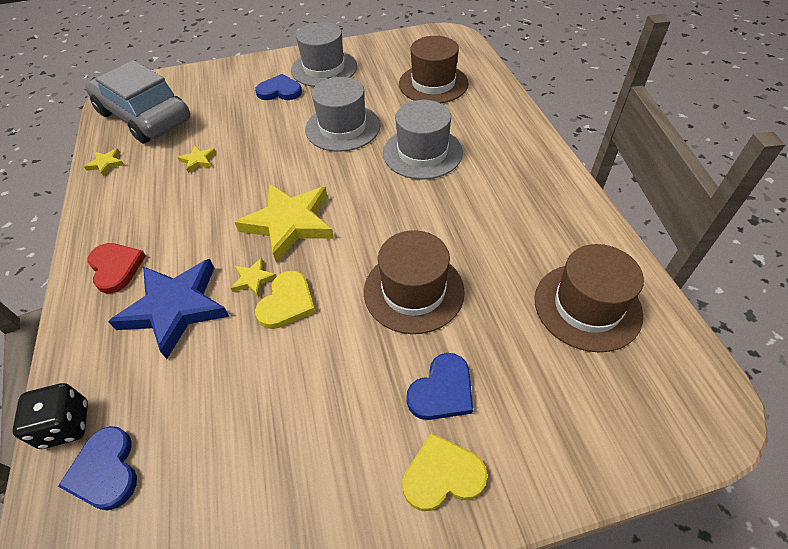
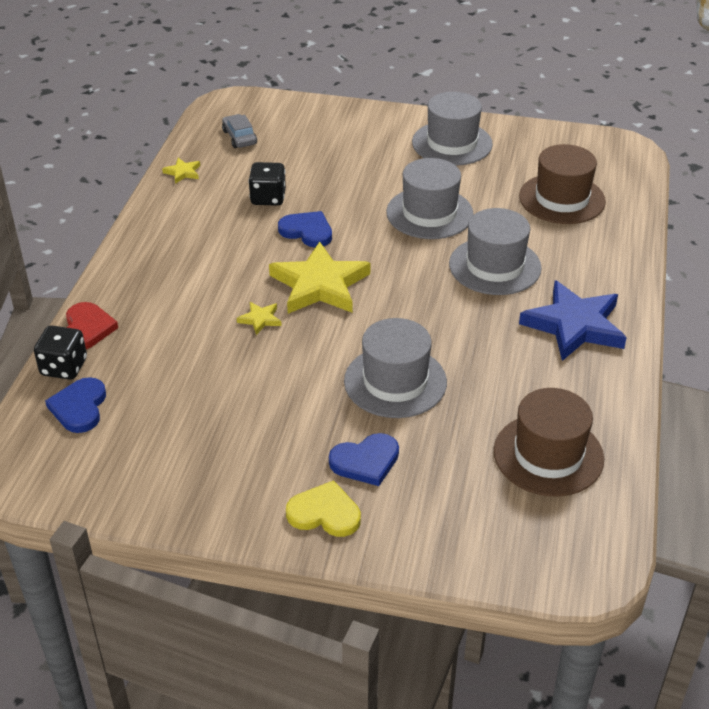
camera: 25 degrees right, 10 degrees down
grey car [85,60,190,144] -> grey car [222,114,257,148], size x0.40
red heart [87,243,146,293] -> red heart moved to [66,302,118,349]
blue star [108,259,230,359] -> blue star moved to [519,280,627,361]
yellow star [178,146,216,173] -> black dice [248,162,286,206]
blue heart [255,74,302,100] -> blue heart moved to [278,211,332,247]
yellow heart [255,271,315,329] -> none
brown hat [364,230,465,334] -> grey hat [344,318,447,418]

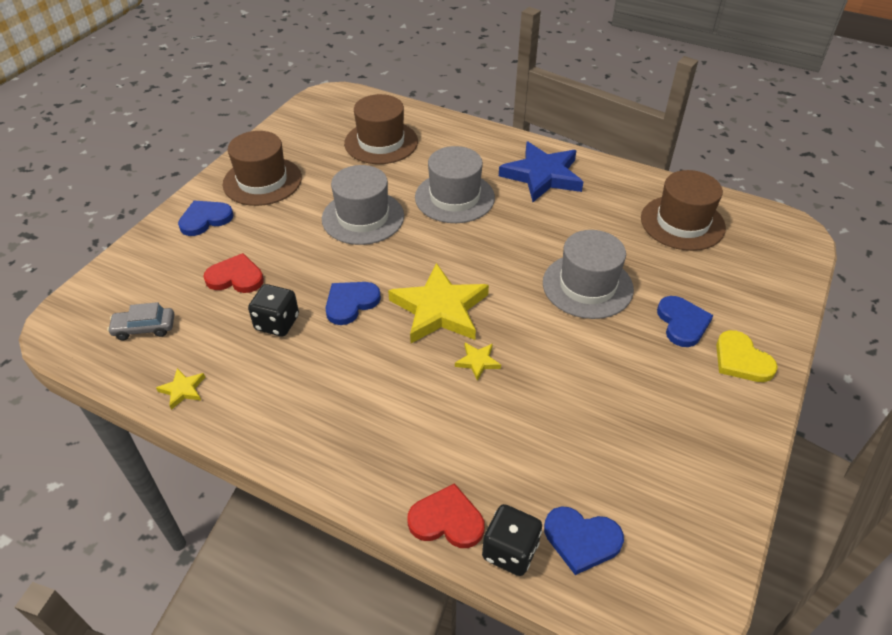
camera: 75 degrees left, 5 degrees up
yellow heart [286,480,361,537] -> yellow heart turned 60 degrees counterclockwise [716,330,778,382]
grey hat [412,92,493,165] -> brown hat [222,131,302,206]
none -> blue heart [178,201,234,236]
none -> red heart [203,253,264,293]

